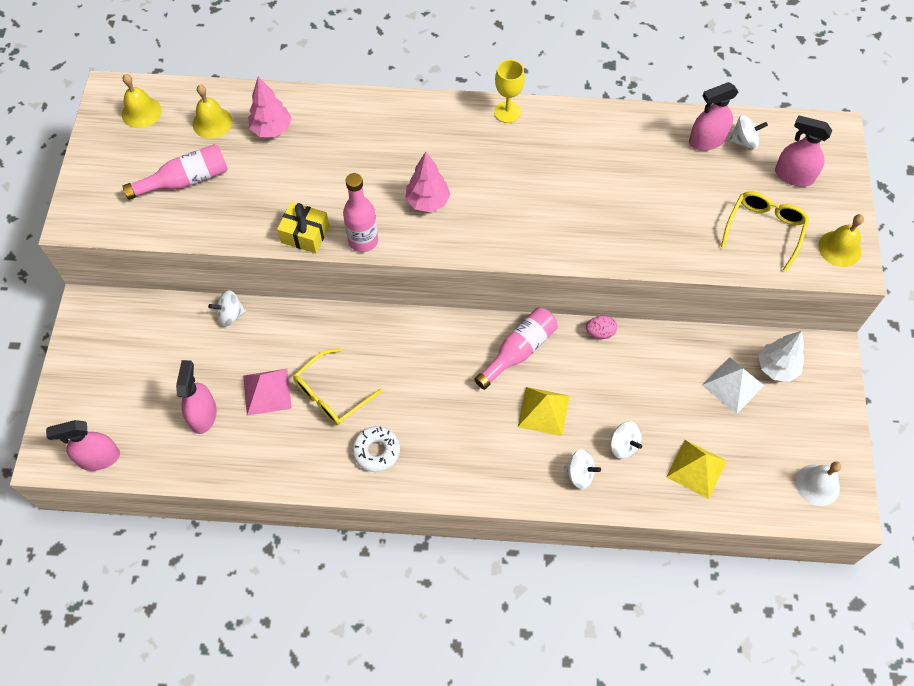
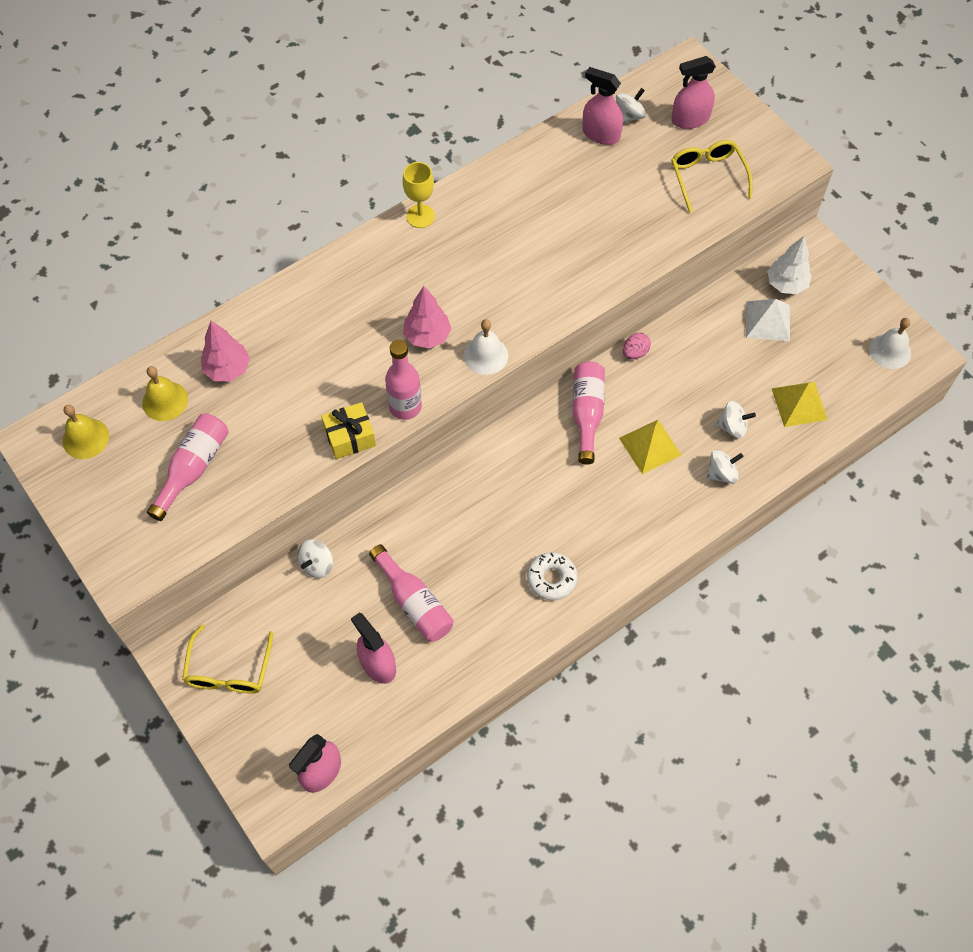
camera: 40 degrees left, 0 degrees up
pink pyramid [243,369,292,416] -> pink bottle [369,544,454,642]
yellow glasses [293,348,382,425] -> yellow glasses moved to [182,624,273,694]
pink spray bottle [689,82,738,151] -> pink spray bottle turned 90 degrees clockwise [582,67,623,145]
yellow bell [818,214,864,267] -> none
none -> white bell [464,319,508,375]

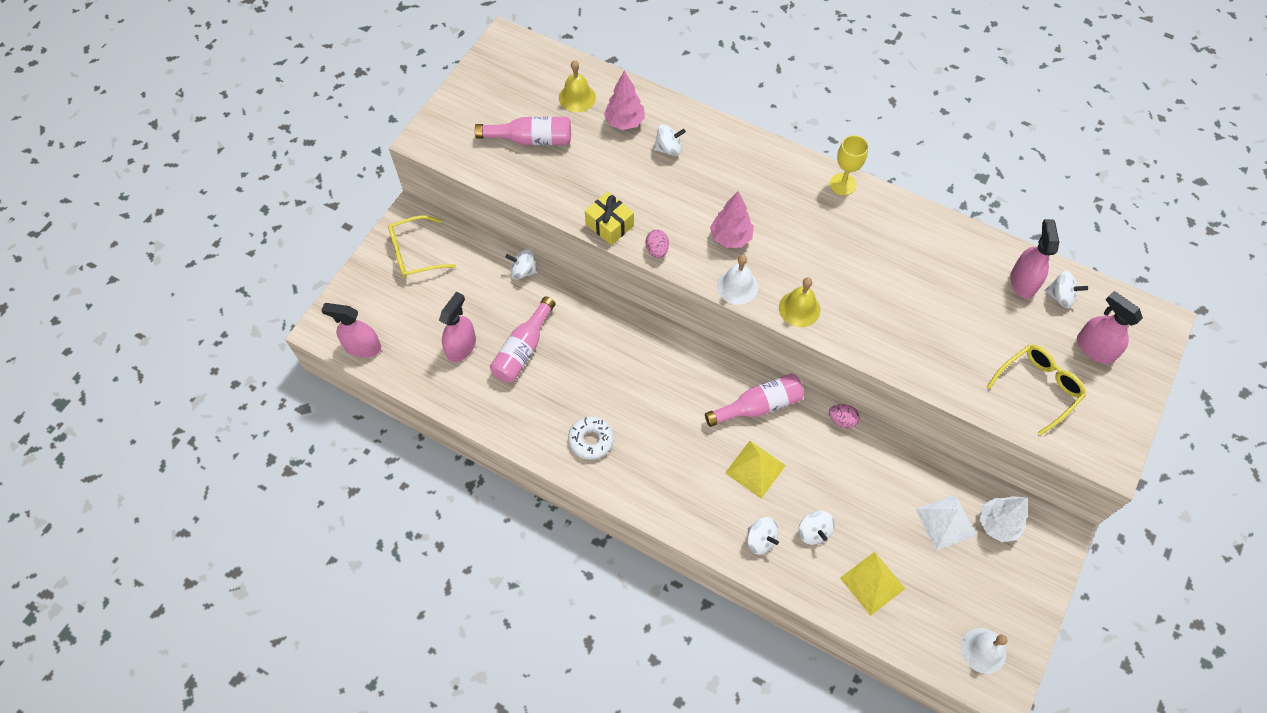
camera: 65 degrees right, 0 degrees up
yellow bell [63,405,109,459] -> yellow bell moved to [779,277,820,327]
pink bottle [385,340,422,420] -> pink egg [645,230,669,258]
none -> white spinning top [654,124,686,156]

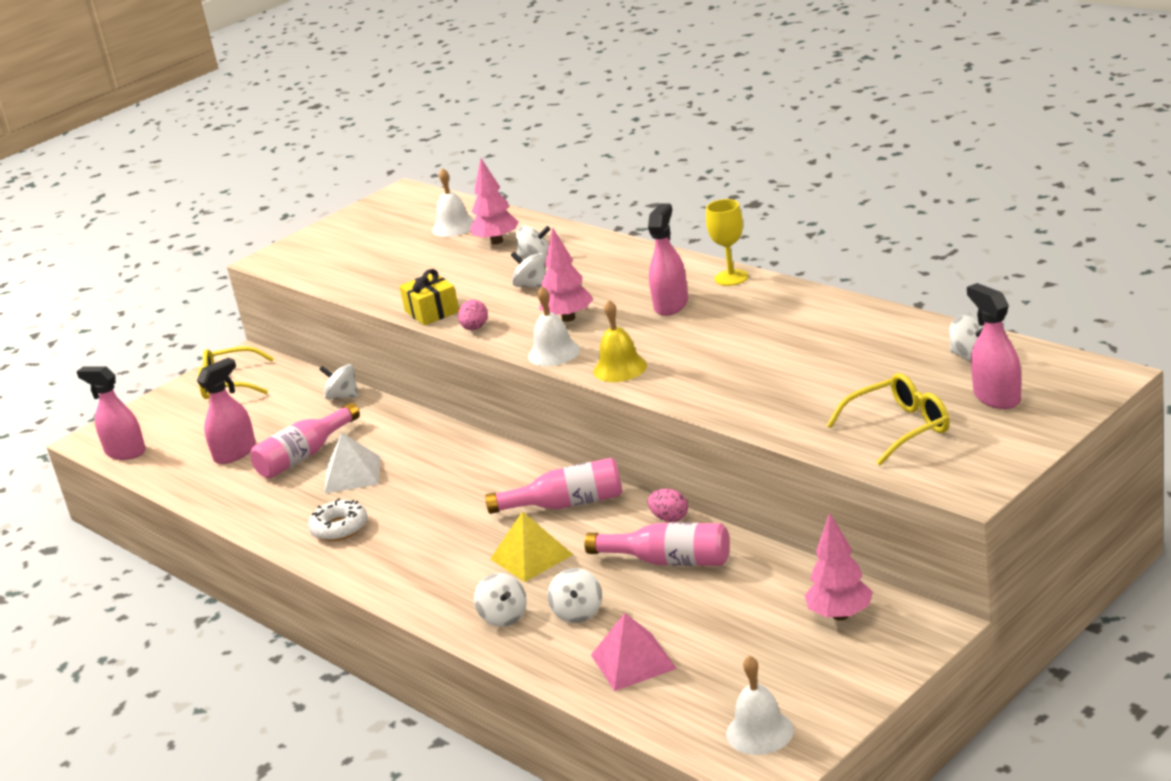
camera: 20 degrees right, 35 degrees down
pink bottle [475,116,571,145] -> pink bottle moved to [584,523,730,566]
yellow bell [559,60,596,112] -> white bell [432,168,474,237]
yellow pyramid [840,552,905,616] -> pink pyramid [591,613,677,691]
white pyramid [916,495,977,550] -> white pyramid moved to [324,433,380,494]
white tree [979,496,1028,542] -> pink tree [805,513,873,621]
pink spray bottle [1011,219,1059,299] -> pink spray bottle moved to [648,204,688,316]
none -> white spinning top [511,252,546,288]

